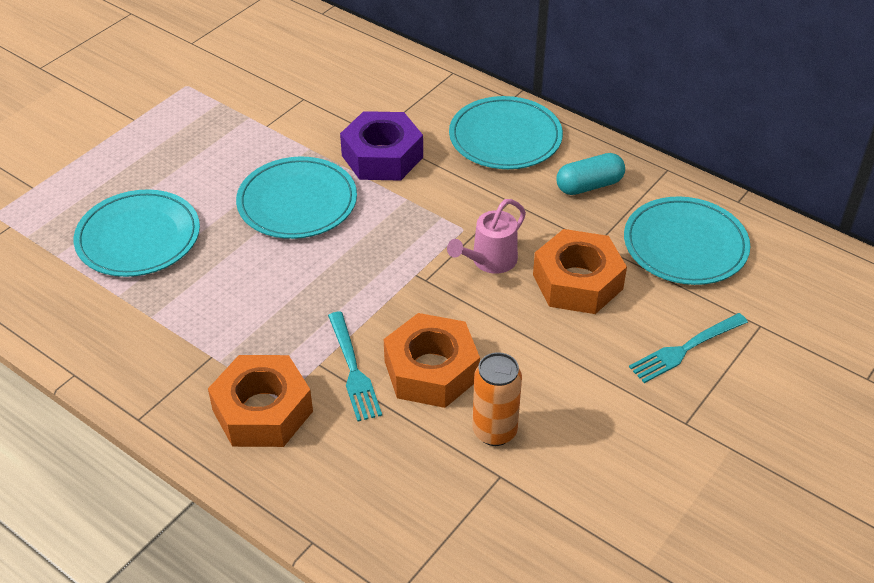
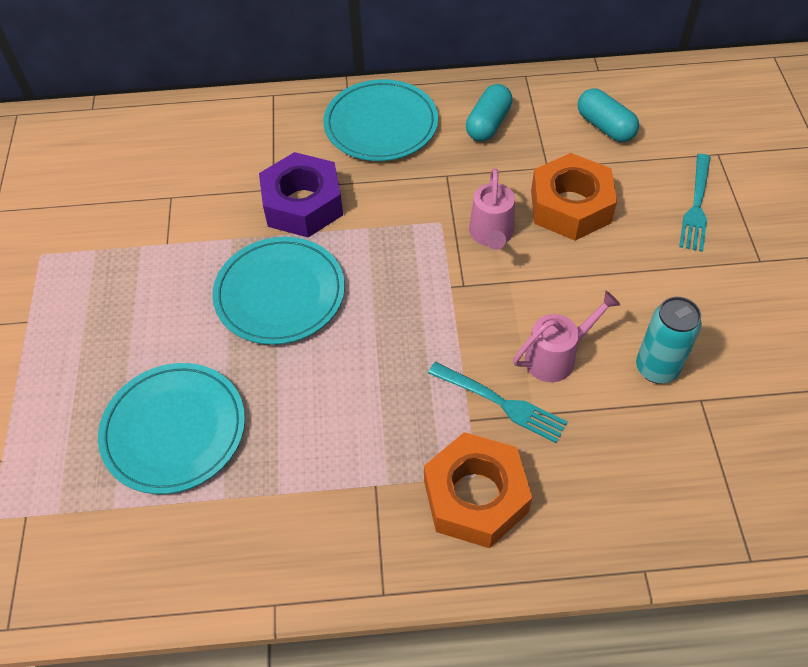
camera: 40 degrees left, 10 degrees up
orange nut [384,313,480,408] -> pink watering can [513,291,620,382]
orange can [472,352,522,446] -> turquoise can [636,297,702,384]
turquoise plate [624,197,750,285] -> turquoise capsule [578,88,639,142]

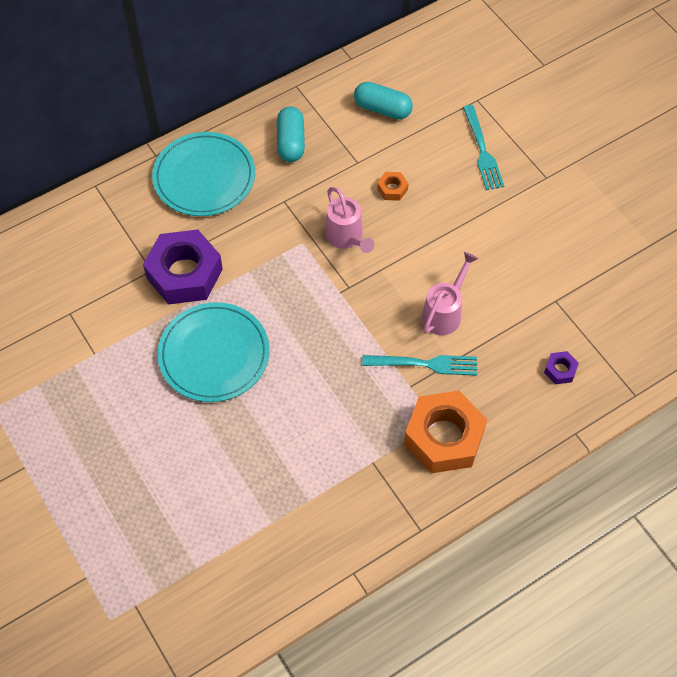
camera: 30 degrees left, 5 degrees up
turquoise plate [98,363,245,494] -> none
orange nut [531,153,617,241] -> orange nut [377,172,409,201], size x0.42
turquoise can [636,297,702,384] -> none
none -> purple nut [544,351,579,384]

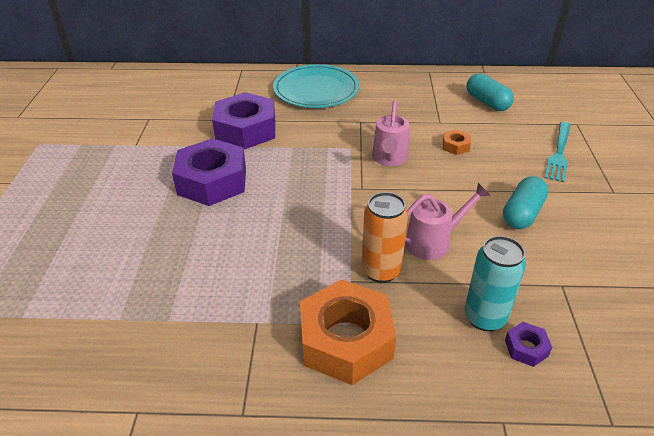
camera: 35 degrees right, 20 degrees down
turquoise plate [157,302,270,402] -> purple nut [172,138,246,206]
turquoise capsule [277,106,305,162] -> turquoise capsule moved to [503,176,549,229]
turquoise fork [362,355,477,376] -> orange can [362,192,408,283]
none -> turquoise can [464,236,526,332]

